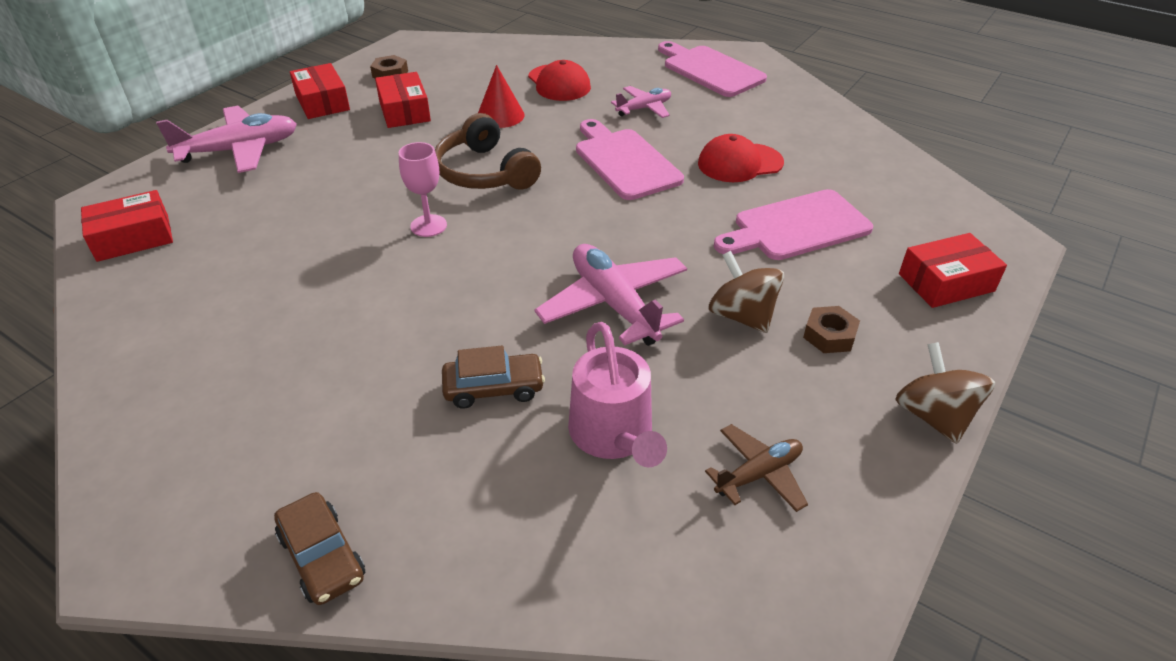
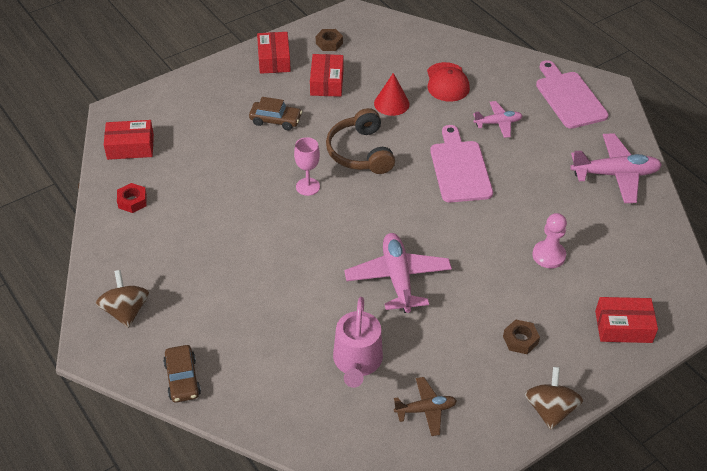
camera: 20 degrees right, 5 degrees up
pink plane [156,106,297,173] -> pink plane moved to [570,133,662,203]
brown car [442,346,545,409] -> brown car moved to [249,97,302,130]
red cap [698,134,784,182] -> none
brown spinning top [709,251,784,333] -> brown spinning top moved to [96,270,150,328]
pink cutting board [714,189,873,260] -> pink pawn [532,213,567,268]
none -> red nut [117,183,147,213]

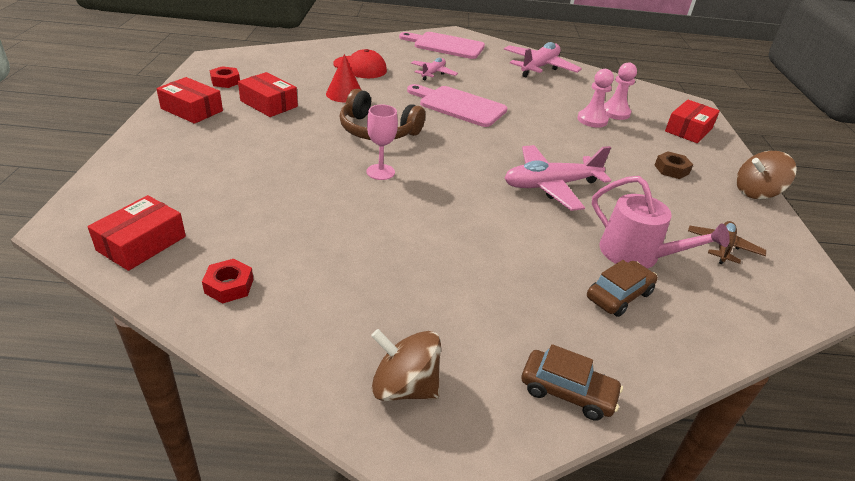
camera: 55 degrees left, 10 degrees down
brown car [249,97,302,130] -> brown car moved to [587,260,658,317]
brown nut [316,29,343,51] -> red nut [210,66,240,88]
pink plane [344,233,452,313] -> pink plane turned 45 degrees counterclockwise [504,145,611,211]
brown spinning top [525,367,583,430] -> brown spinning top turned 60 degrees counterclockwise [736,151,797,200]
none -> pink pawn [604,62,637,120]

